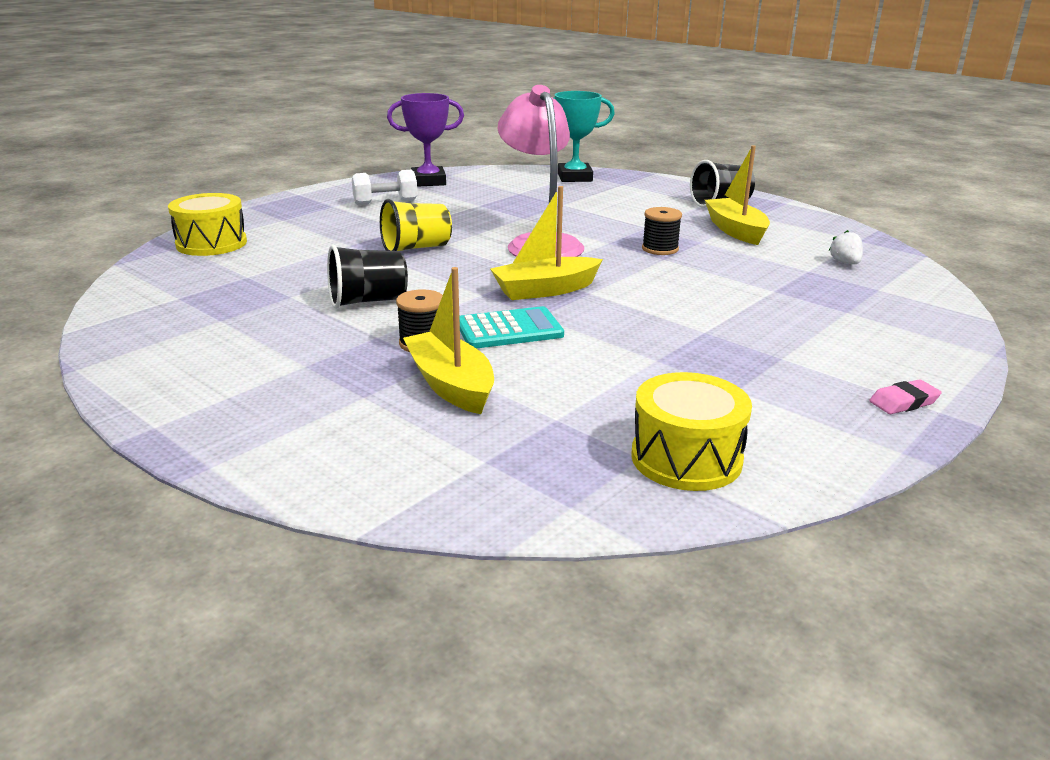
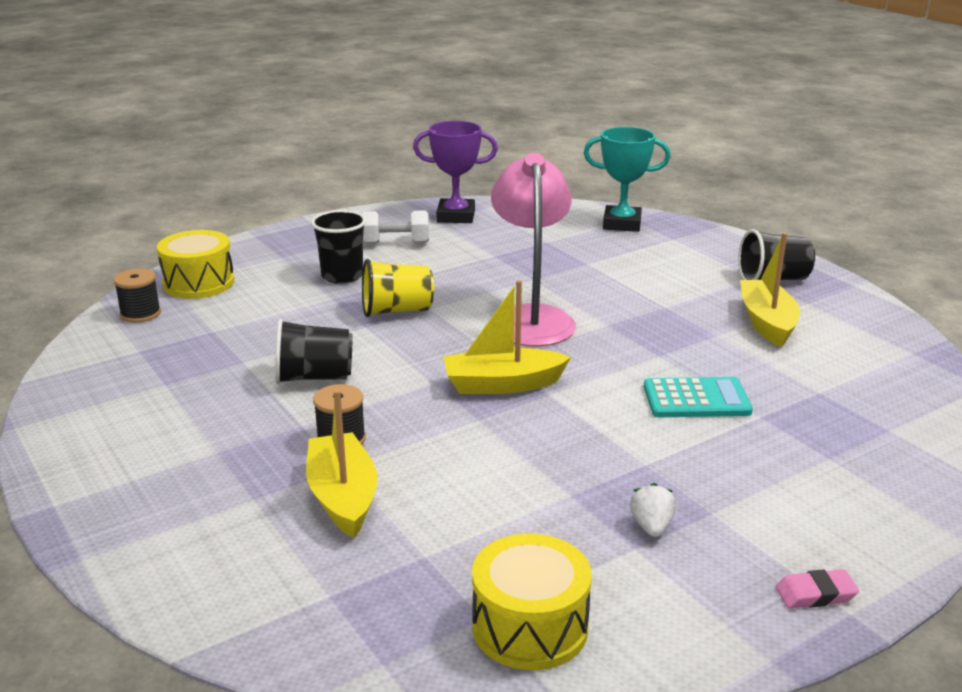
camera: 15 degrees right, 0 degrees up
turquoise calculator [459,306,564,349] -> turquoise calculator moved to [644,377,753,417]
black spool [642,207,682,255] -> black spool moved to [113,268,161,323]
white strawberry [828,230,863,264] -> white strawberry moved to [630,483,676,537]
none -> black cup [311,210,366,284]

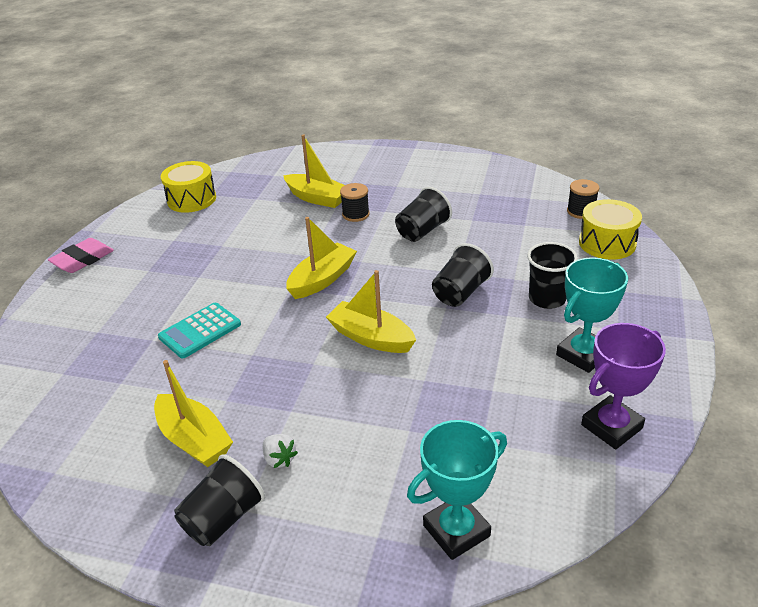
camera: 140 degrees right, 10 degrees up
white dumbbell [362,211,429,244] -> turquoise trophy [556,257,628,373]
yellow cup [362,259,434,317] -> black cup [432,243,494,307]
pink lamp [491,153,576,347] -> yellow boat [326,270,416,353]
white strawberry [630,483,676,537] -> white strawberry moved to [263,434,298,468]
pink eraser [776,569,859,608] -> pink eraser [48,238,114,273], size x1.62

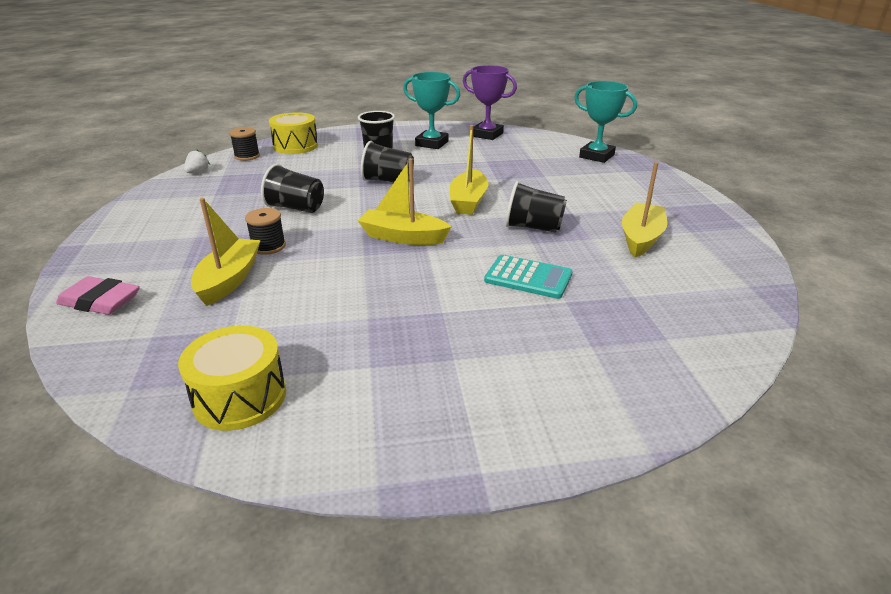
camera: 115 degrees left, 5 degrees down
pink eraser [48,238,114,273] -> pink eraser moved to [56,276,140,315]
black cup [174,455,265,546] -> black cup moved to [505,181,567,233]
white strawberry [263,434,298,468] -> white strawberry moved to [184,149,210,173]

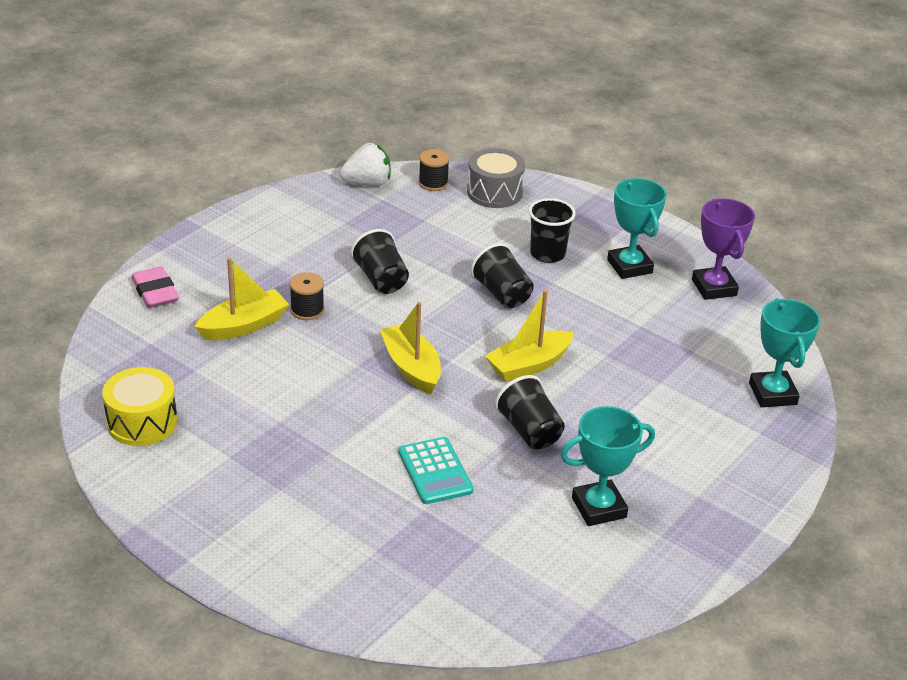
camera: 45 degrees right, 5 degrees up
white strawberry [184,149,210,173] -> white strawberry [340,143,391,186], size x1.75
yellow drum [269,112,318,154] -> grey drum [467,148,525,208]
yellow boat [622,162,667,257] -> turquoise trophy [561,406,655,526]

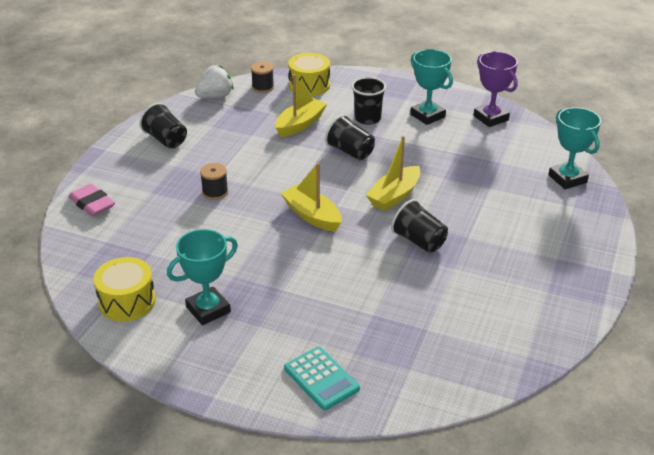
camera: 15 degrees left, 0 degrees up
yellow boat [195,257,289,340] -> yellow boat moved to [275,74,327,137]
black cup [351,229,409,294] -> black cup moved to [139,103,187,149]
turquoise calculator [398,437,474,504] -> turquoise calculator moved to [284,347,360,410]
grey drum [467,148,525,208] -> yellow drum [288,53,330,96]
turquoise trophy [561,406,655,526] -> turquoise trophy moved to [167,229,238,325]

